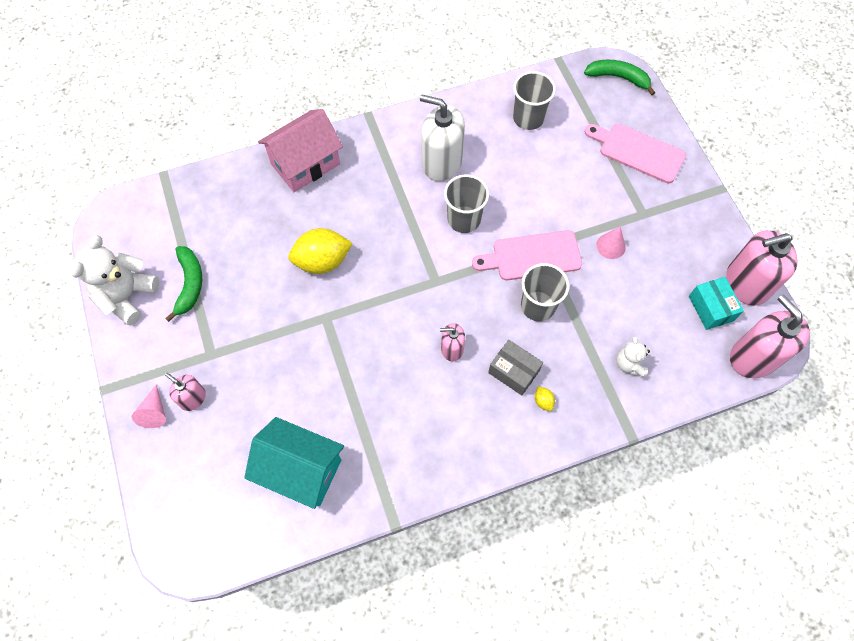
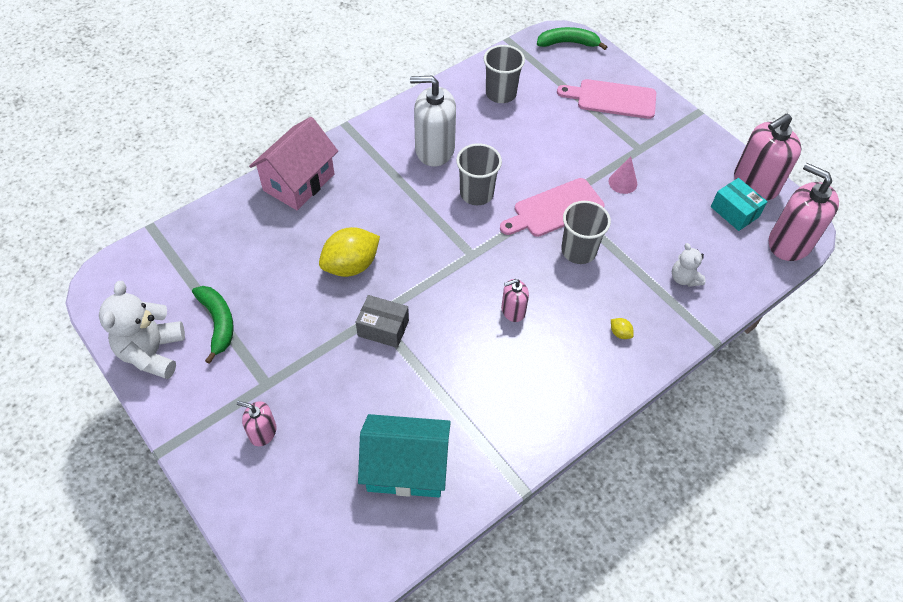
camera: 20 degrees left, 10 degrees down
pink cone [132,384,166,428] -> none
grey box [488,340,543,396] -> grey box moved to [356,295,409,348]

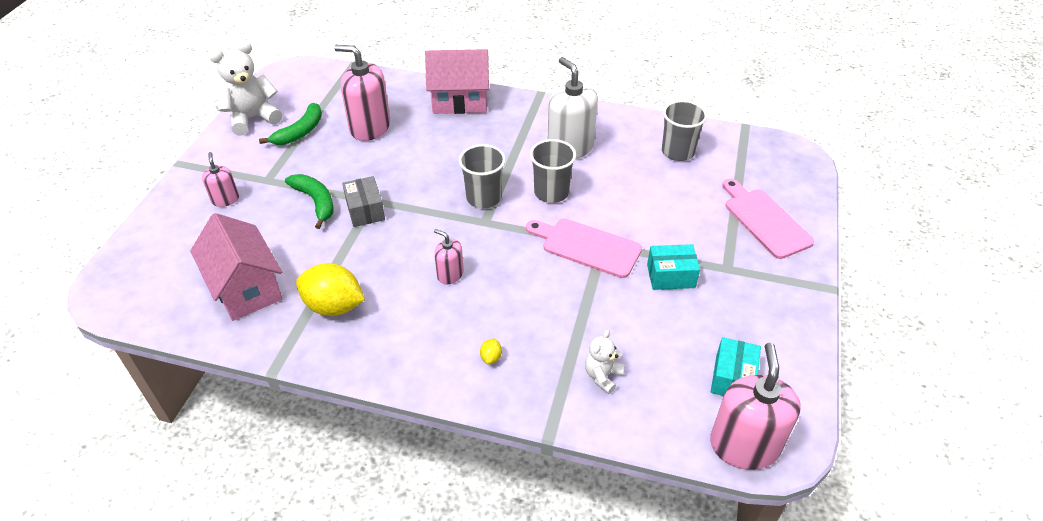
camera: 55 degrees right, 10 degrees down
yellow lemon [319,227,380,277] -> yellow lemon moved to [296,263,365,316]
turquoise house [358,414,451,497] -> pink house [190,213,283,321]
green banana [537,27,607,50] -> green banana moved to [285,174,334,229]
grey cup [561,201,611,264] -> grey cup moved to [459,144,506,208]
pink cone [609,156,637,194] -> turquoise box [647,244,700,290]
pink soap dispenser [734,113,801,200] -> pink soap dispenser moved to [334,45,390,141]

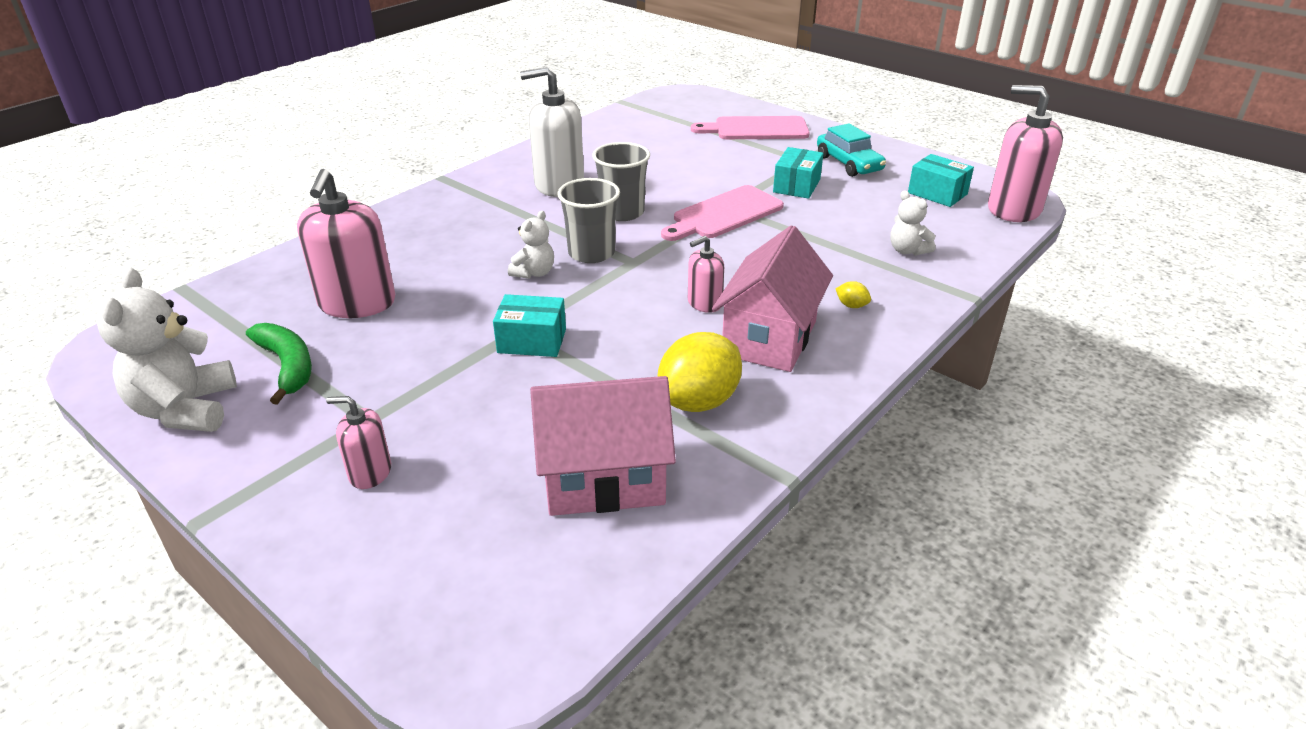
camera: 65 degrees left, 10 degrees down
green banana [285,174,334,229] -> none
pink soap dispenser [334,45,390,141] -> pink soap dispenser turned 45 degrees counterclockwise [297,169,395,318]
grey box [342,176,385,227] -> turquoise box [493,294,566,357]
pink house [425,49,489,114] -> pink house moved to [712,225,833,372]
grey cup [662,100,707,161] -> none
none -> white teddy bear [508,211,554,279]
none -> turquoise car [817,123,886,177]

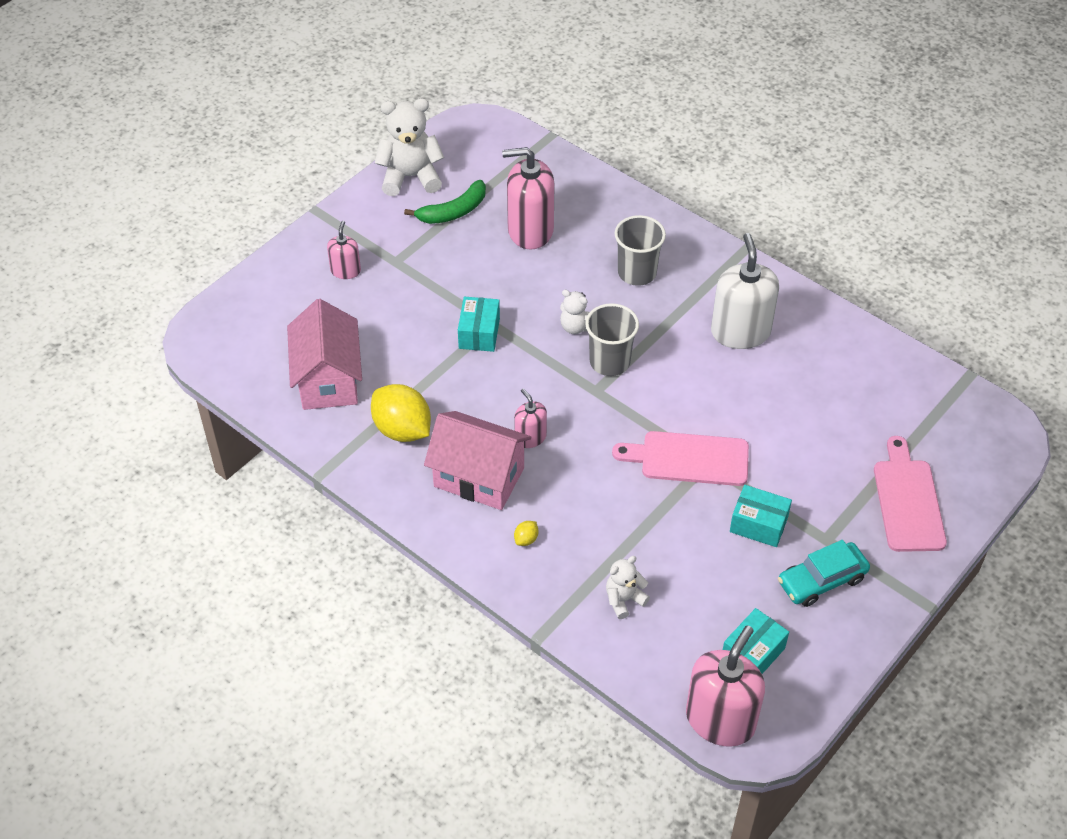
camera: 90 degrees right, 15 degrees up
grey cup [592,142,650,221] -> grey cup moved to [615,215,666,286]
pink cutting board [661,185,784,241] -> pink cutting board turned 45 degrees counterclockwise [612,431,749,486]

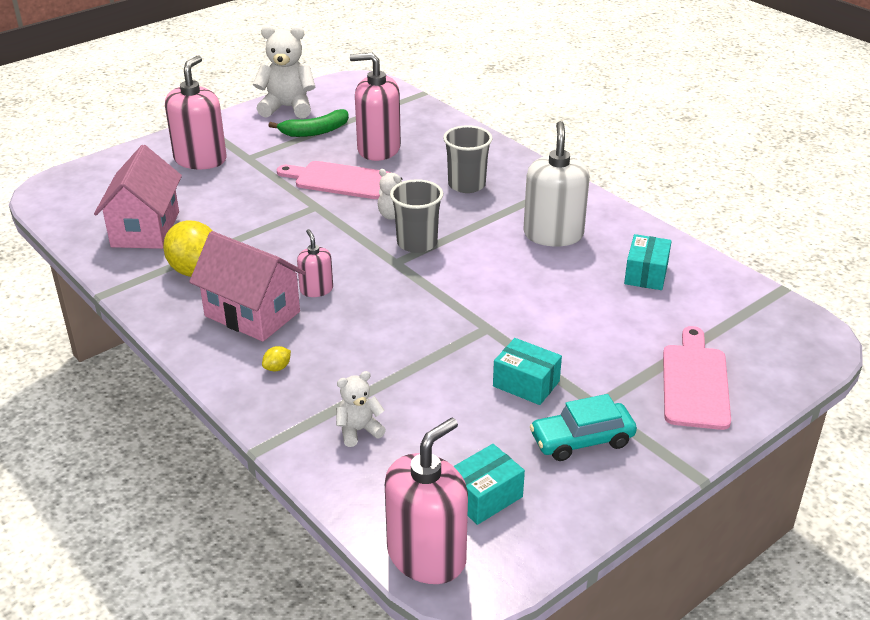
camera: 10 degrees right, 15 degrees down
pink soap dispenser [327,221,361,279] -> pink soap dispenser [165,55,226,169], size x1.92
turquoise box [458,297,500,352] -> turquoise box moved to [624,234,672,290]
pink cutting board [612,431,749,486] -> pink cutting board moved to [277,161,392,199]

